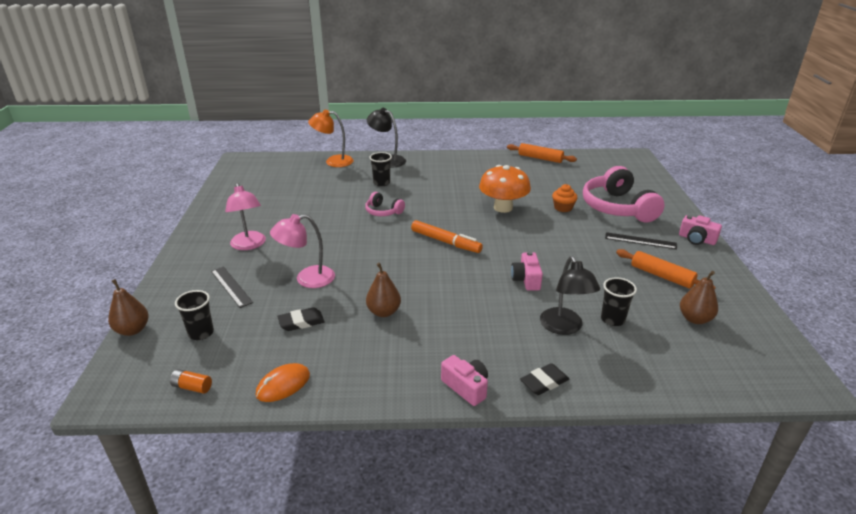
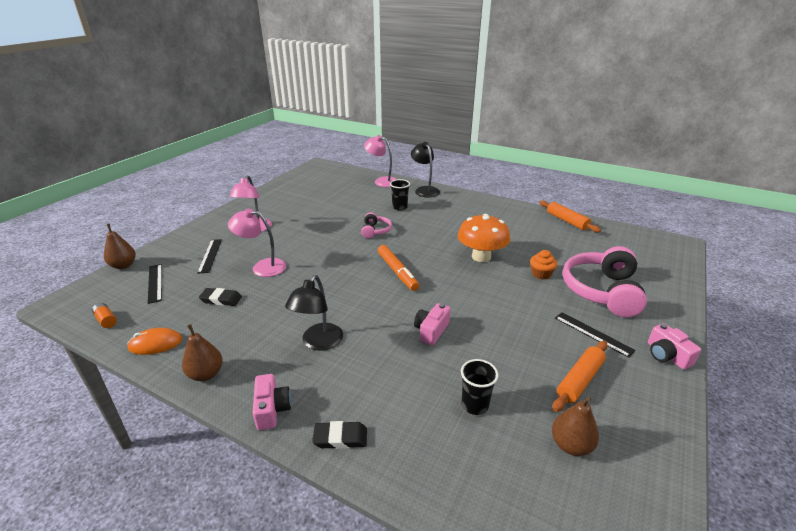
camera: 30 degrees right, 0 degrees up
black cup [175,290,214,340] -> black ruler [148,264,162,304]
orange lamp [308,110,354,167] -> pink lamp [364,135,397,187]
pink headphones [365,192,405,216] -> pink headphones turned 150 degrees counterclockwise [361,212,392,238]
brown pear [366,263,401,317] -> brown pear moved to [182,324,223,381]
black lamp [540,256,600,335] -> black lamp moved to [285,275,343,351]
orange rolling pin [616,249,716,290] -> orange rolling pin turned 60 degrees clockwise [553,341,608,412]

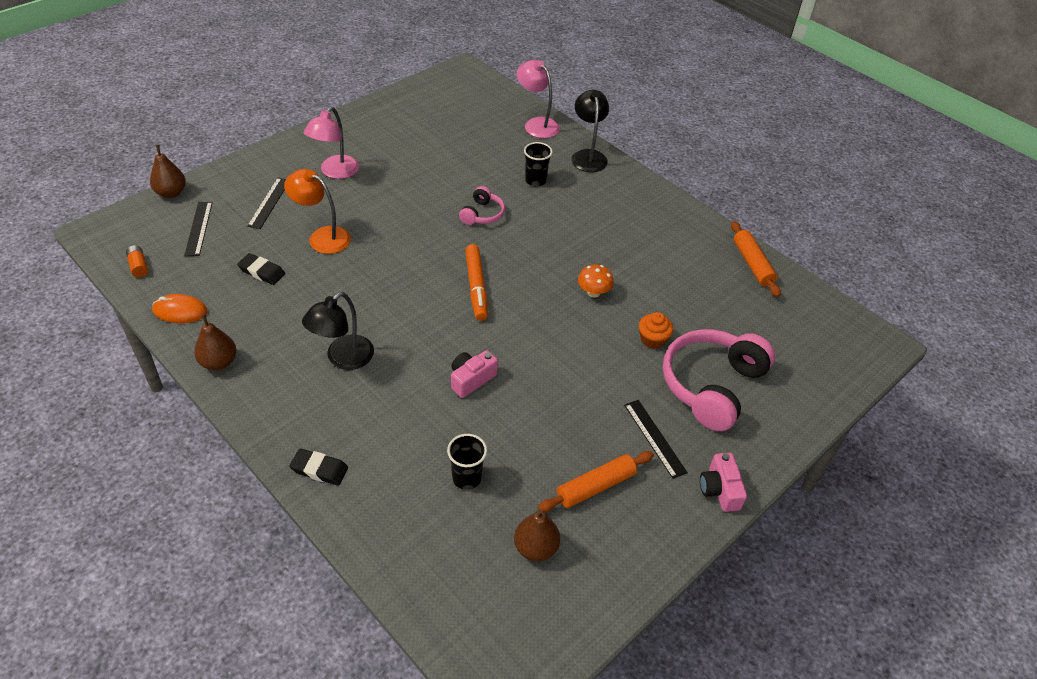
camera: 15 degrees right, 15 degrees up
pink lamp [228,208,286,277] -> orange lamp [284,169,351,254]
pink camera [253,374,291,430] -> none
orange mushroom [458,214,510,262] -> orange mushroom [578,264,614,298], size x0.53

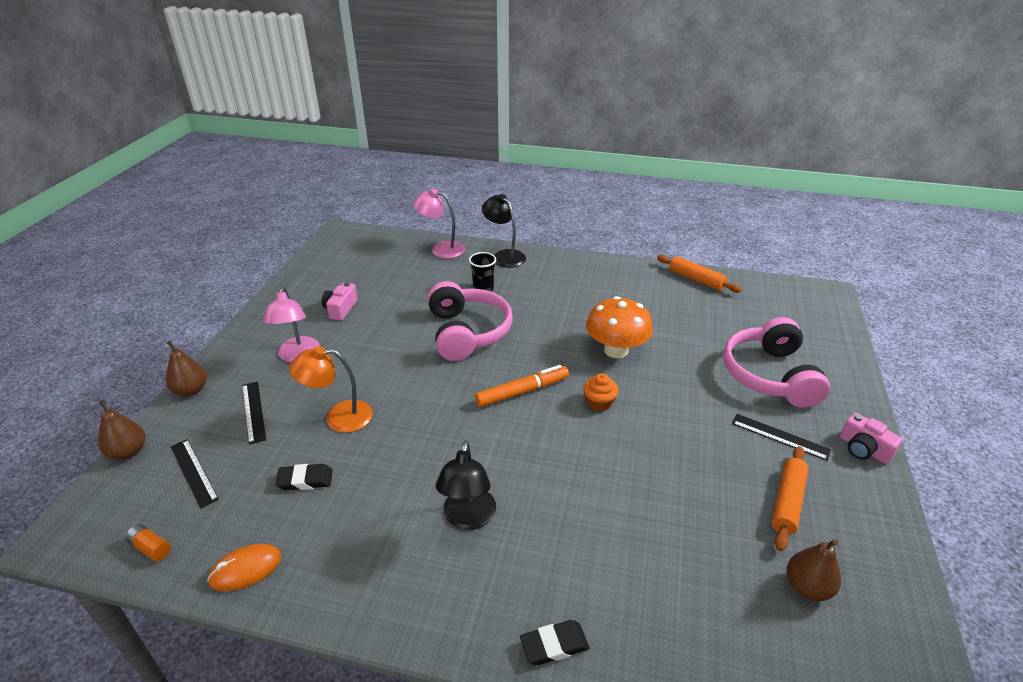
camera: 30 degrees left, 10 degrees down
brown pear [194,314,237,370] -> brown pear moved to [166,340,207,397]
black cup [447,434,487,490] -> none
pink camera [451,350,498,398] -> pink camera moved to [322,282,358,321]
pink headphones [459,186,505,225] -> pink headphones [428,281,513,361], size x2.04
orange marker [465,244,488,321] -> orange marker turned 75 degrees counterclockwise [475,365,569,407]
orange mushroom [578,264,614,298] -> orange mushroom [586,296,653,358], size x1.90
orange cupcake [639,312,673,349] -> orange cupcake moved to [583,373,619,411]

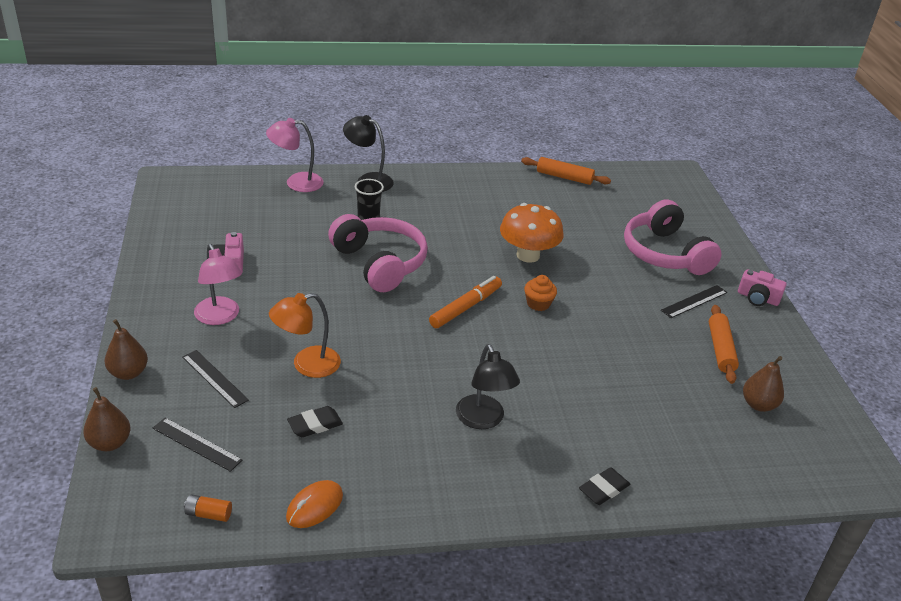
camera: 25 degrees left, 0 degrees up
black ruler [732,414,831,461] -> black ruler turned 45 degrees counterclockwise [661,285,727,318]

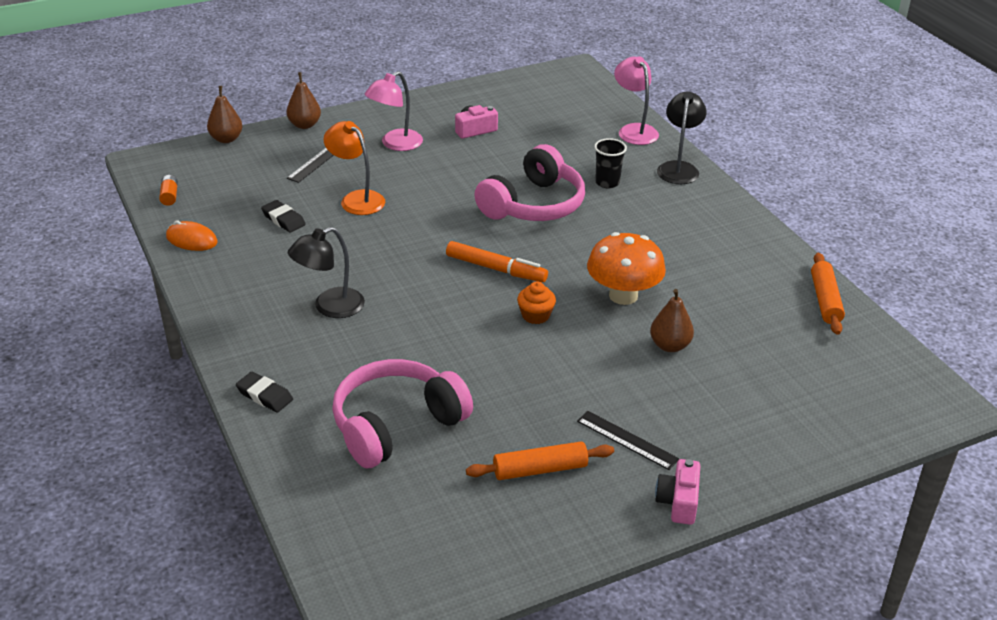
camera: 75 degrees right, 0 degrees up
black ruler [153,418,242,472] -> none
pink headphones [624,199,722,275] -> pink headphones moved to [332,359,473,468]
brown pear [743,356,784,412] -> brown pear moved to [650,289,694,352]

